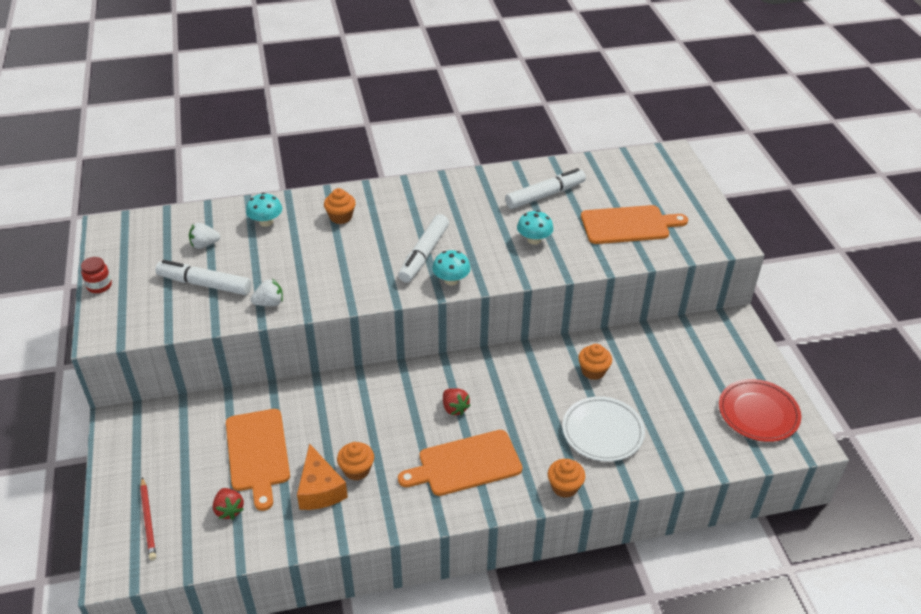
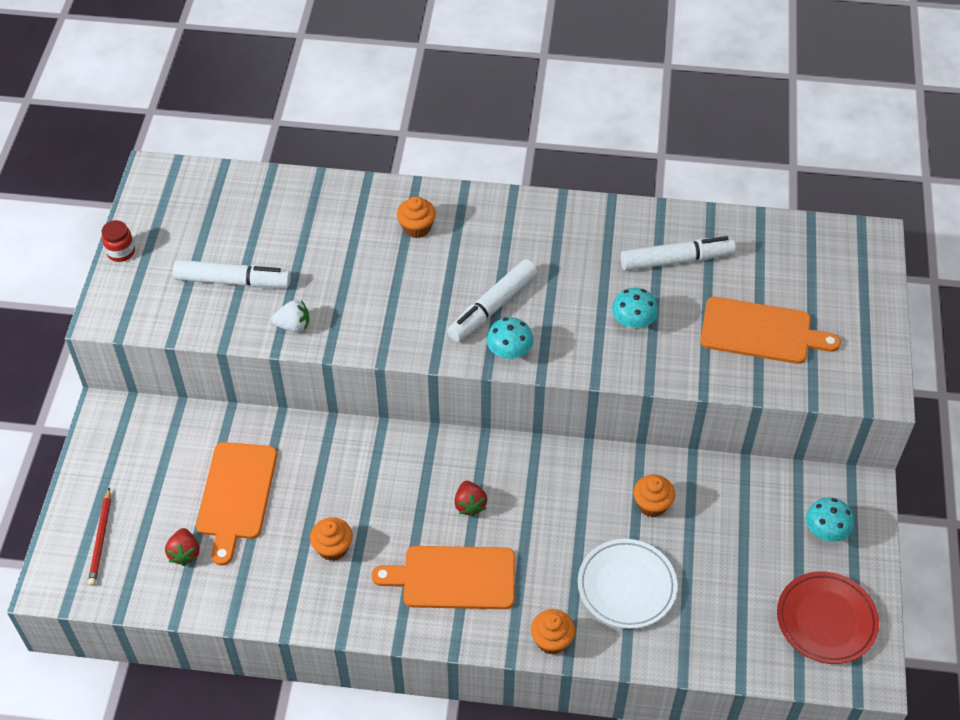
camera: 20 degrees right, 10 degrees up
white marker [156,260,252,295] -> white marker turned 150 degrees clockwise [173,260,291,287]
white strawberry [189,223,220,249] -> none
turquoise mushroom [246,193,282,227] -> turquoise mushroom moved to [806,497,854,542]
orange cheese [297,443,348,510] -> none

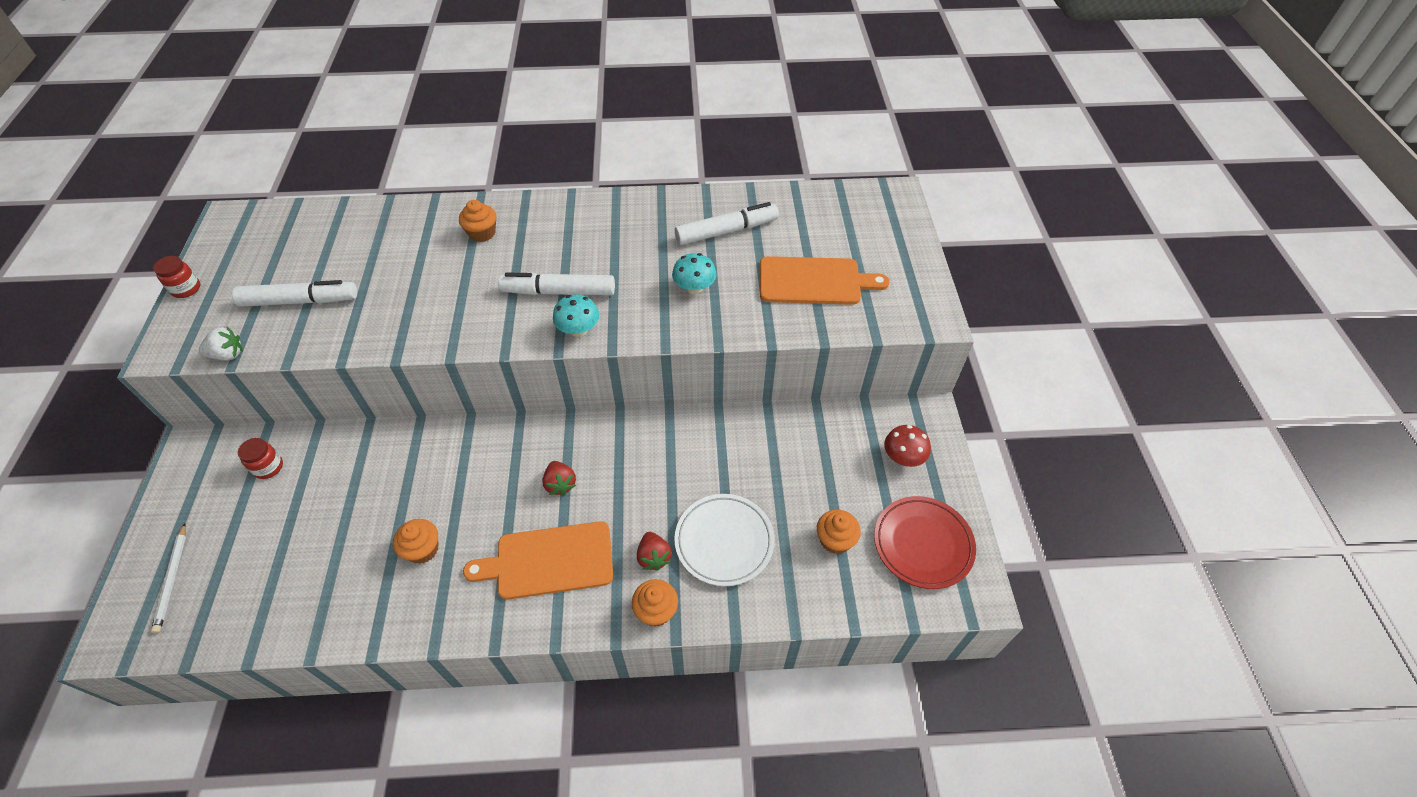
camera: 10 degrees left, 0 degrees up
red pencil [88,487,111,586] -> white pencil [151,523,186,633]
red strawberry [165,528,199,566] -> red strawberry moved to [637,532,672,571]
orange cutting board [196,442,277,566] -> none
white strawberry [271,300,309,333] -> white strawberry moved to [199,327,243,361]
white marker [447,259,537,342] -> white marker turned 60 degrees clockwise [498,272,615,296]
orange cupcake [633,475,675,517] -> orange cupcake moved to [817,510,861,554]
turquoise mushroom [806,497,854,542] -> red mushroom [884,425,931,467]
none -> red jar [238,438,283,479]

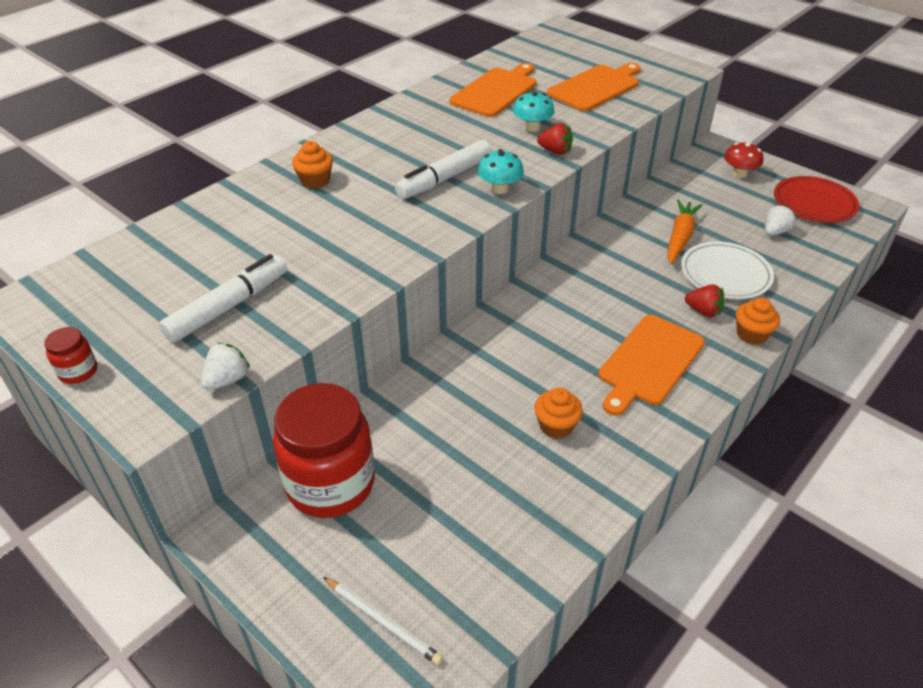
camera: 45 degrees left, 10 degrees down
red jar [238,438,283,479] -> red jar [273,383,375,518], size x2.43
red strawberry [542,461,576,496] -> red strawberry moved to [537,123,573,155]
white marker [675,202,779,245] -> orange cutting board [449,63,537,117]
orange cupcake [817,510,861,554] -> white strawberry [765,205,796,236]
none -> orange carrot [667,200,702,264]

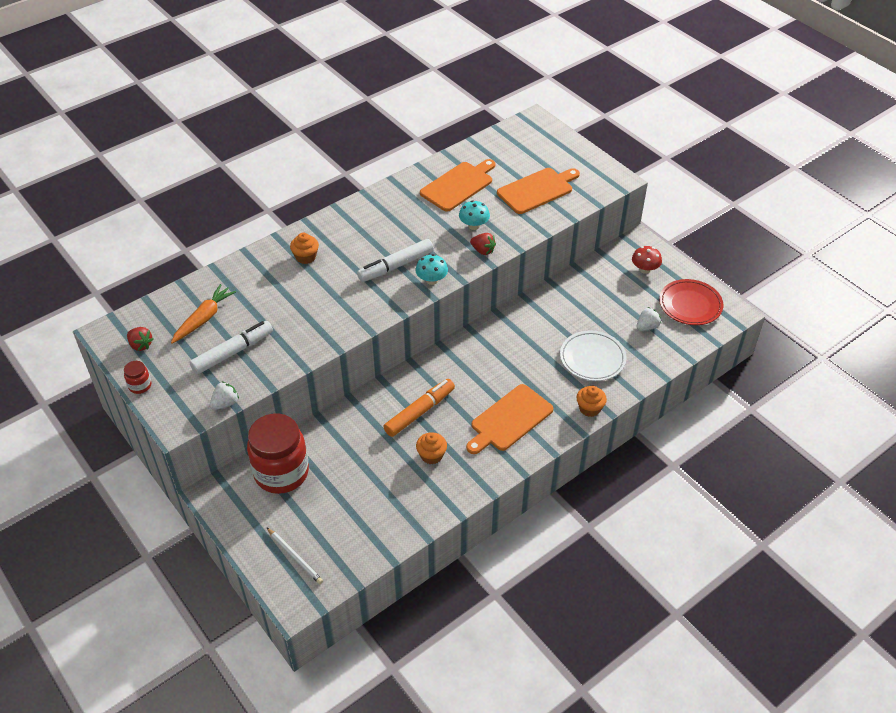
camera: 10 degrees right, 5 degrees up
orange carrot [667,200,702,264] -> orange carrot moved to [171,284,236,344]
red strawberry [685,284,725,318] -> red strawberry moved to [127,327,153,351]
none -> orange marker [383,379,455,437]

